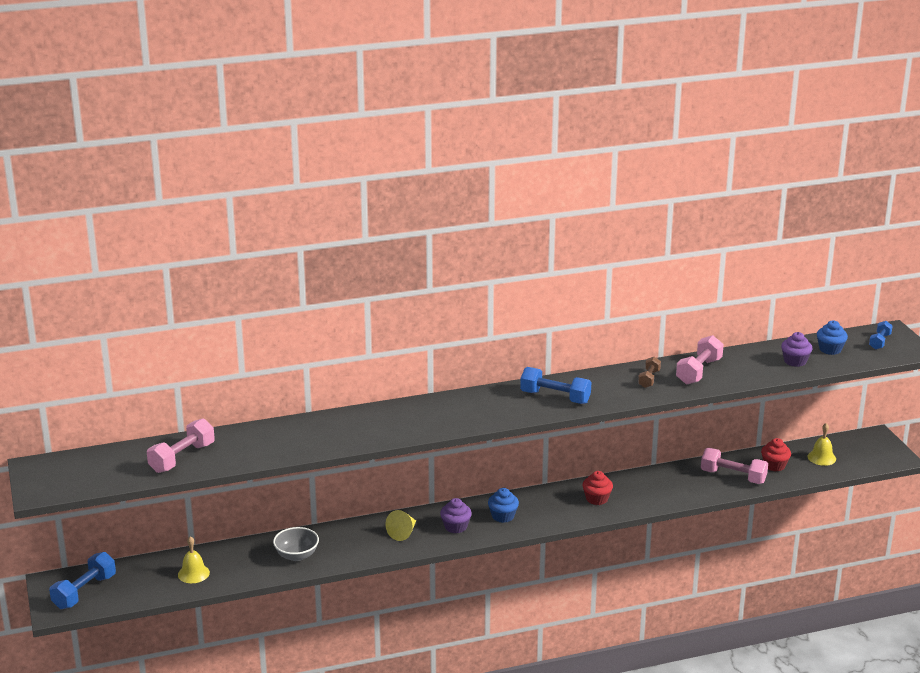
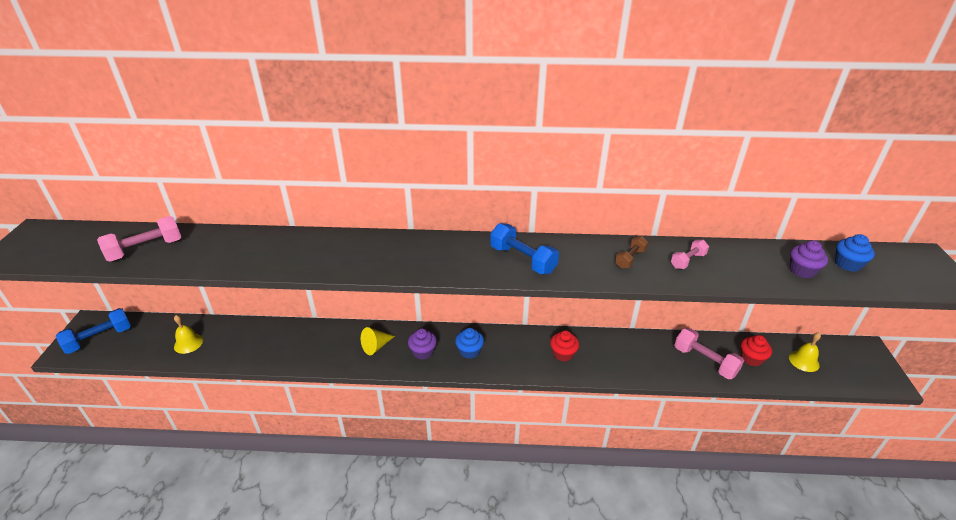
camera: 20 degrees right, 10 degrees up
grey bowl [273,527,319,561] -> none
pink dumbbell [676,335,724,384] -> pink dumbbell [671,240,709,269], size x0.60
blue dumbbell [869,321,893,350] -> none

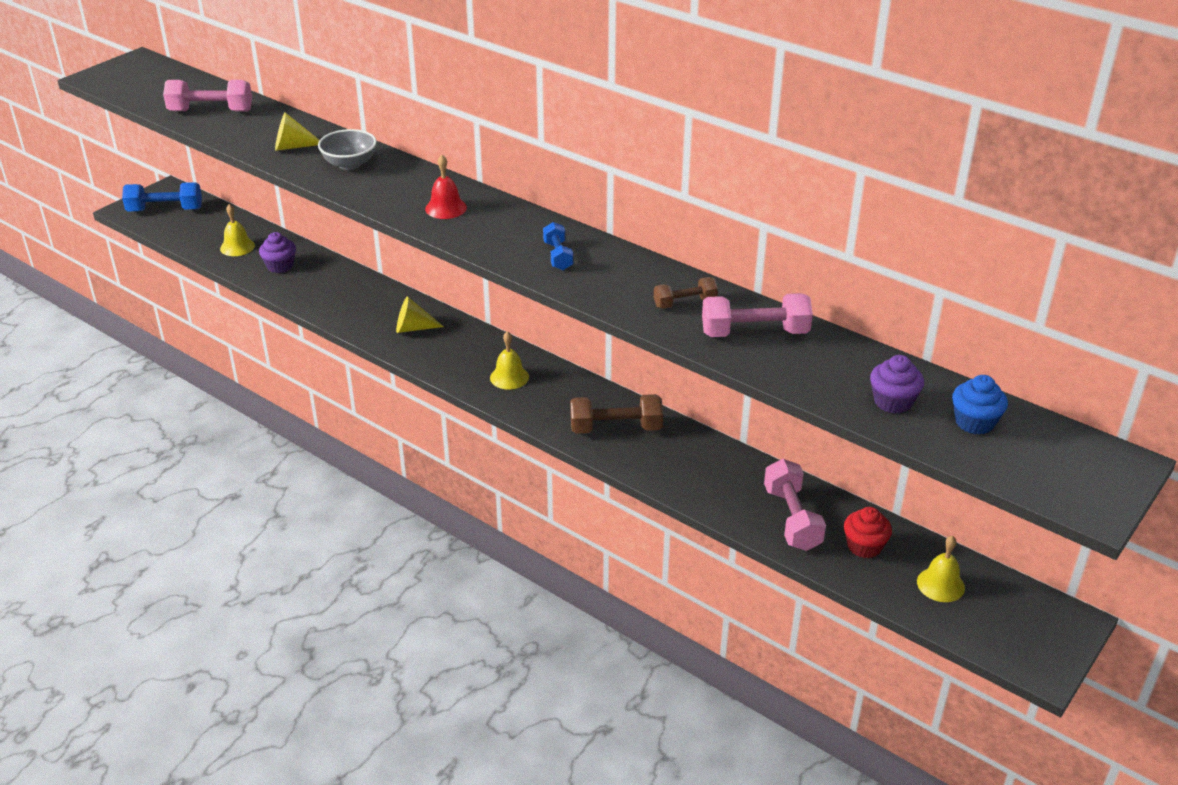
camera: 35 degrees right, 0 degrees up
purple cupcake [408,329,437,360] -> purple cupcake moved to [259,232,296,273]
blue cupcake [455,328,484,359] -> yellow bell [490,331,529,390]
blue dumbbell [490,223,559,274] -> blue dumbbell [543,222,573,270], size x0.60
red cupcake [550,330,579,362] -> brown dumbbell [570,394,663,434]
pink dumbbell [671,240,709,269] -> pink dumbbell [702,293,813,337], size x1.66
none -> yellow cone [275,113,320,151]
none -> grey bowl [318,129,377,170]
none -> red bell [425,155,467,219]

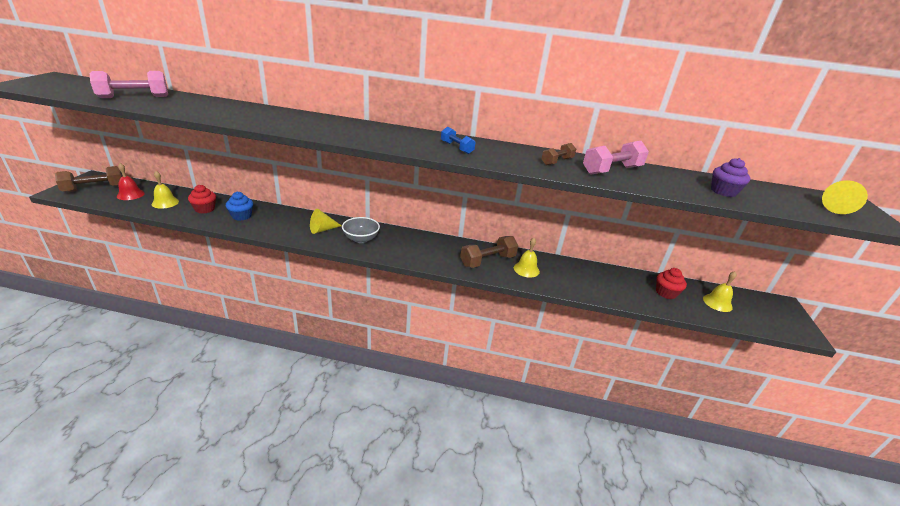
camera: 30 degrees left, 5 degrees down
blue dumbbell [122,182,202,211] -> brown dumbbell [55,166,123,192]
purple cupcake [259,232,296,273] -> red cupcake [188,185,216,214]
yellow cone [275,113,320,151] -> yellow cone moved to [822,180,868,214]
grey bowl [318,129,377,170] -> grey bowl moved to [342,217,380,243]
red bell [425,155,467,219] -> red bell moved to [117,163,145,200]
yellow bell [490,331,529,390] -> yellow bell moved to [514,238,540,278]
pink dumbbell [764,459,826,551] -> none
blue cupcake [952,375,1008,435] -> blue cupcake moved to [226,192,253,221]

